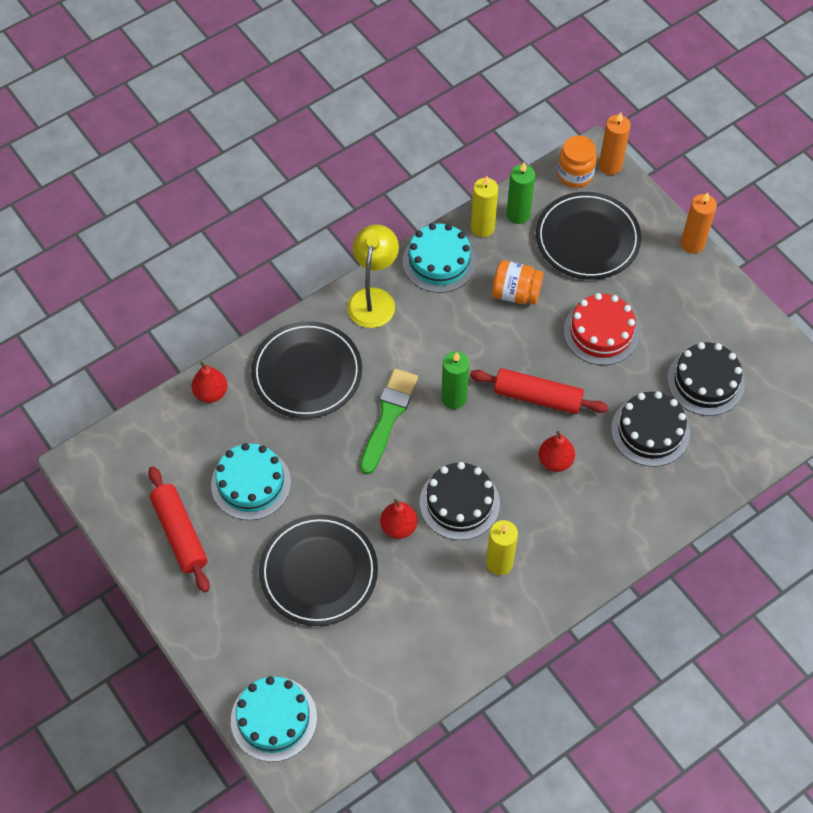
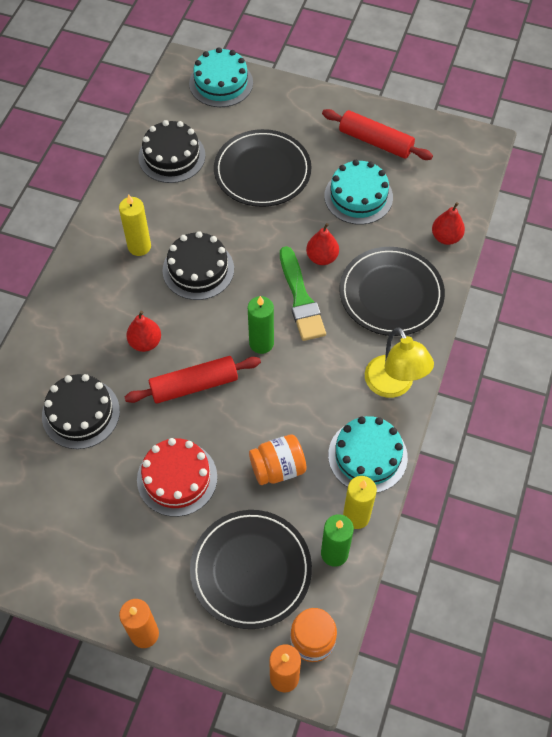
camera: 145 degrees right, 0 degrees up
red pear [380,499,417,539] -> red pear moved to [306,223,339,265]
black cake [667,342,745,416] -> black cake moved to [138,120,205,183]

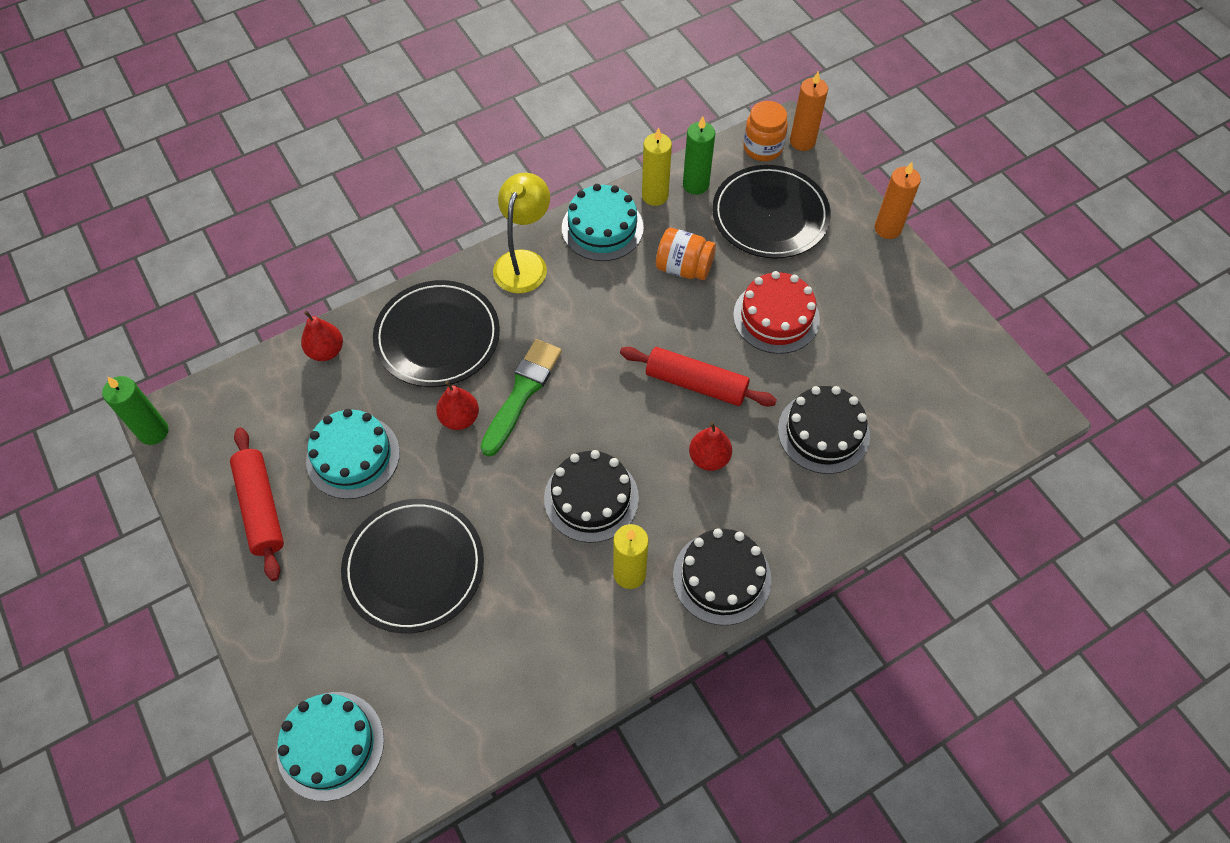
camera: 140 degrees left, 0 degrees up
black cake [138,120,205,183] -> black cake moved to [673,528,772,625]
green candle [248,296,274,354] -> green candle moved to [102,376,169,445]

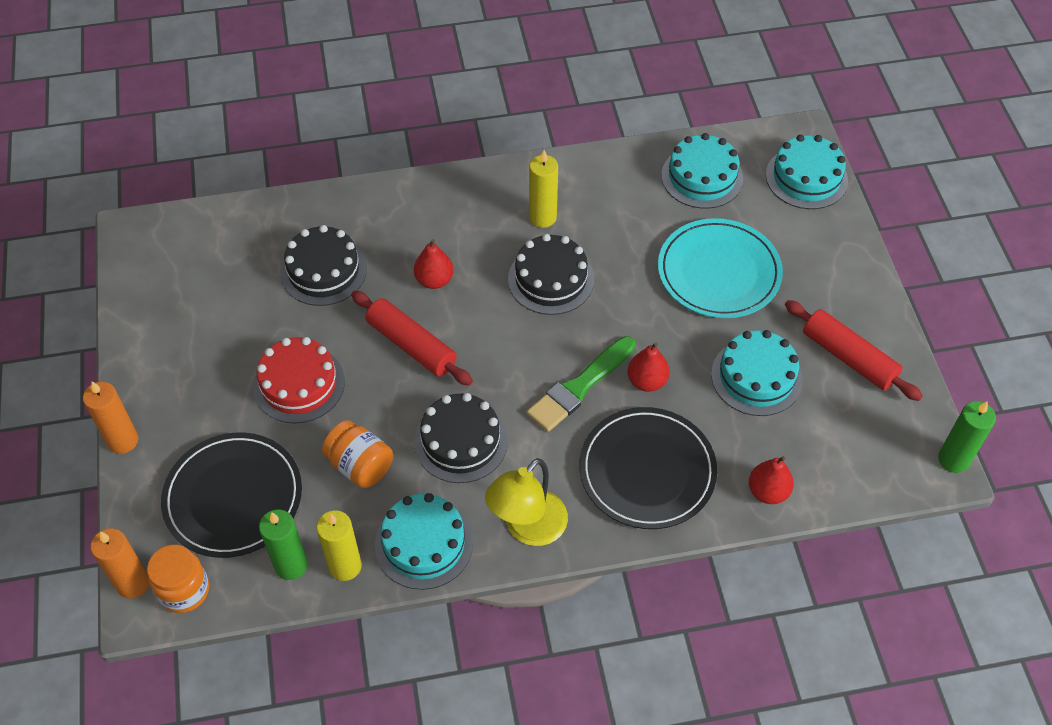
camera: 160 degrees left, 5 degrees down
red rolling pin [230,427,284,581] -> red rolling pin turned 45 degrees counterclockwise [785,300,923,401]
black plate [341,499,484,633] -> turquoise plate [658,218,783,318]
black cake [673,528,772,625] -> black cake moved to [414,393,508,483]
none -> turquoise cake [661,133,743,209]

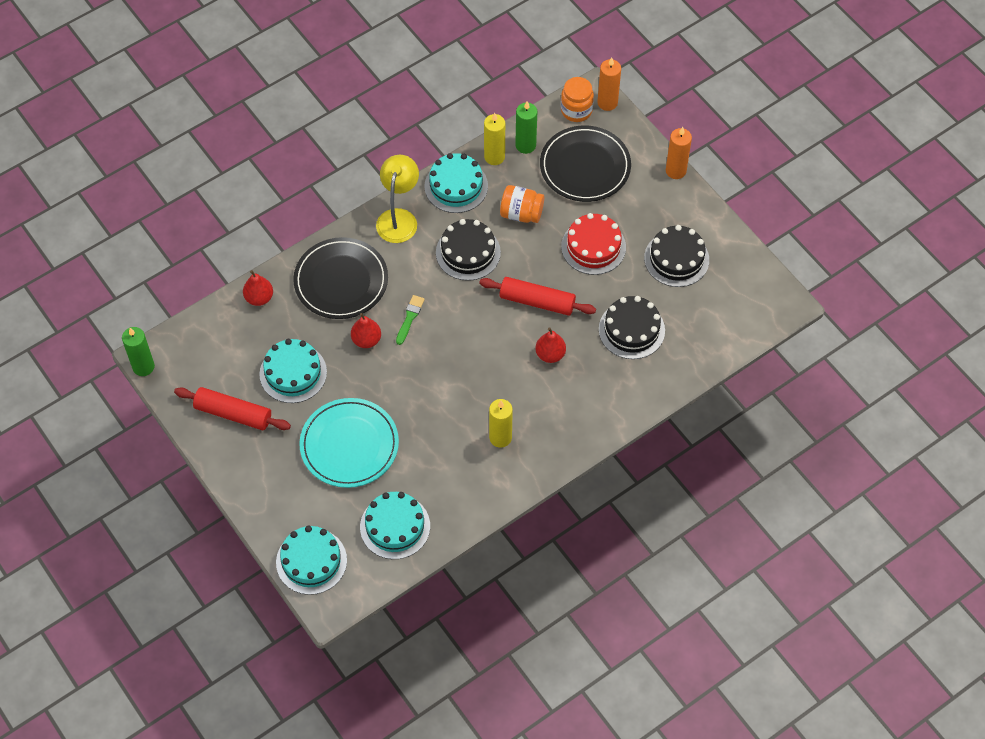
camera: 155 degrees right, 5 degrees up
black cake [508,234,594,315] -> black cake moved to [644,225,709,287]
green brush [527,336,636,432] -> green brush [396,295,425,345], size x0.57

